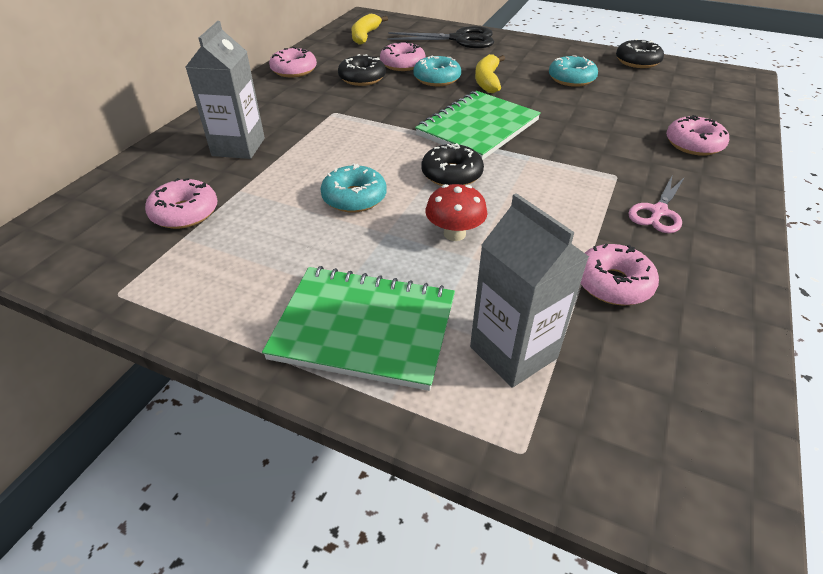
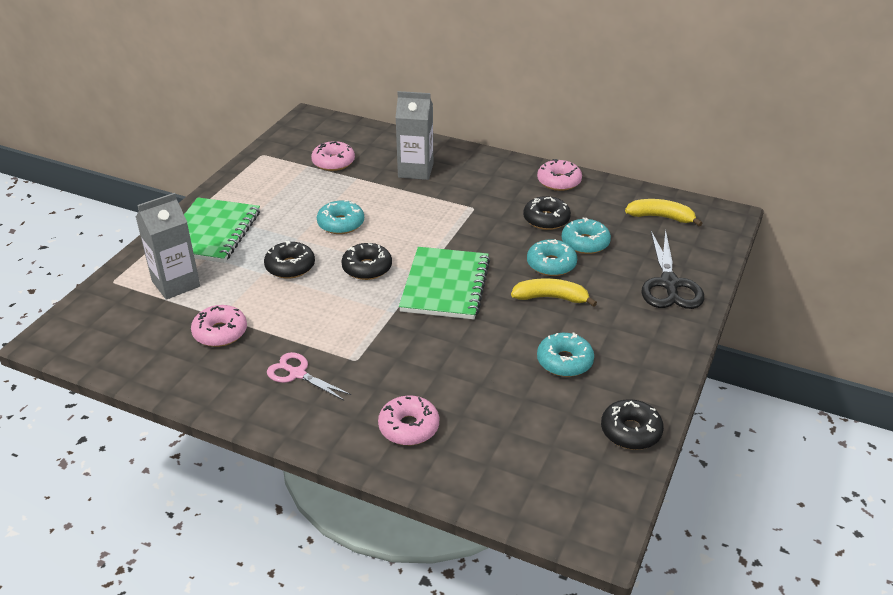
camera: 90 degrees right, 5 degrees down
pink donut [380,41,425,71] -> turquoise donut [562,217,611,254]
green notebook [415,91,541,160] -> green notebook turned 60 degrees clockwise [399,247,490,319]
red mushroom [425,184,487,241] -> black donut [264,241,315,279]

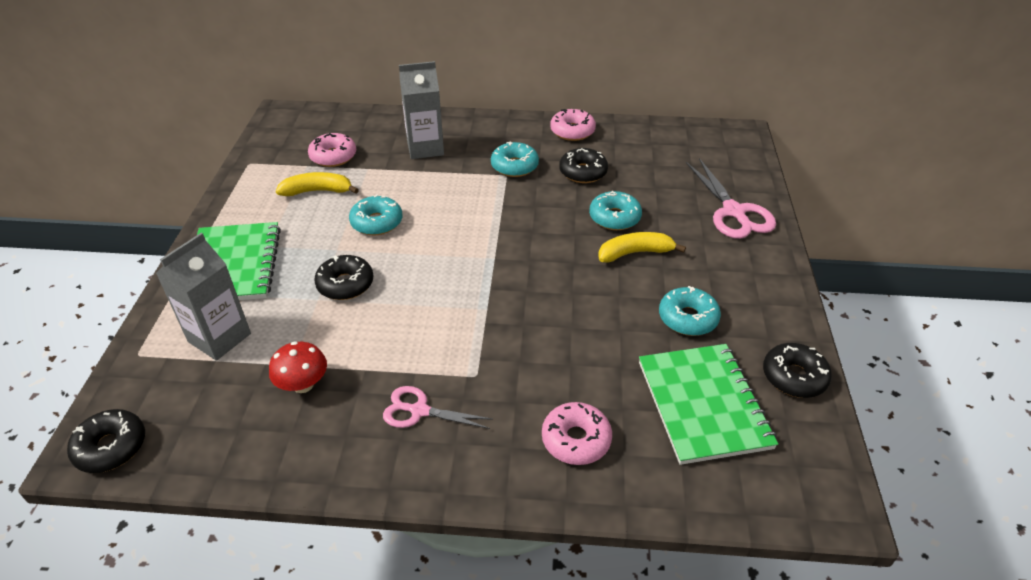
camera: 20 degrees left, 5 degrees up
pink donut [191,305,247,347] -> red mushroom [269,341,327,393]
black donut [341,243,392,280] -> black donut moved to [67,409,145,473]
green notebook [399,247,490,319] -> green notebook moved to [639,344,778,465]
turquoise donut [562,217,611,254] -> turquoise donut moved to [491,142,539,177]
yellow banana [625,199,702,226] -> yellow banana moved to [276,172,359,196]
black scissors [642,229,704,309] -> pink scissors [686,158,776,239]

